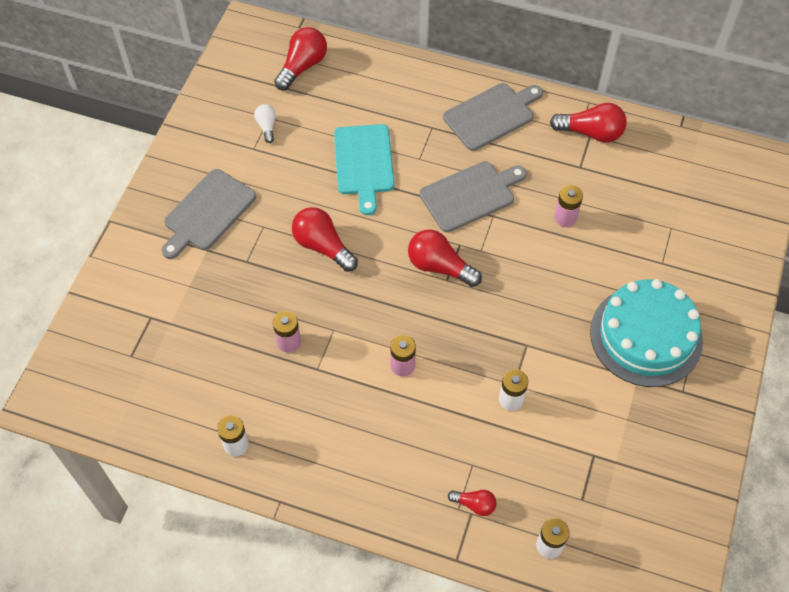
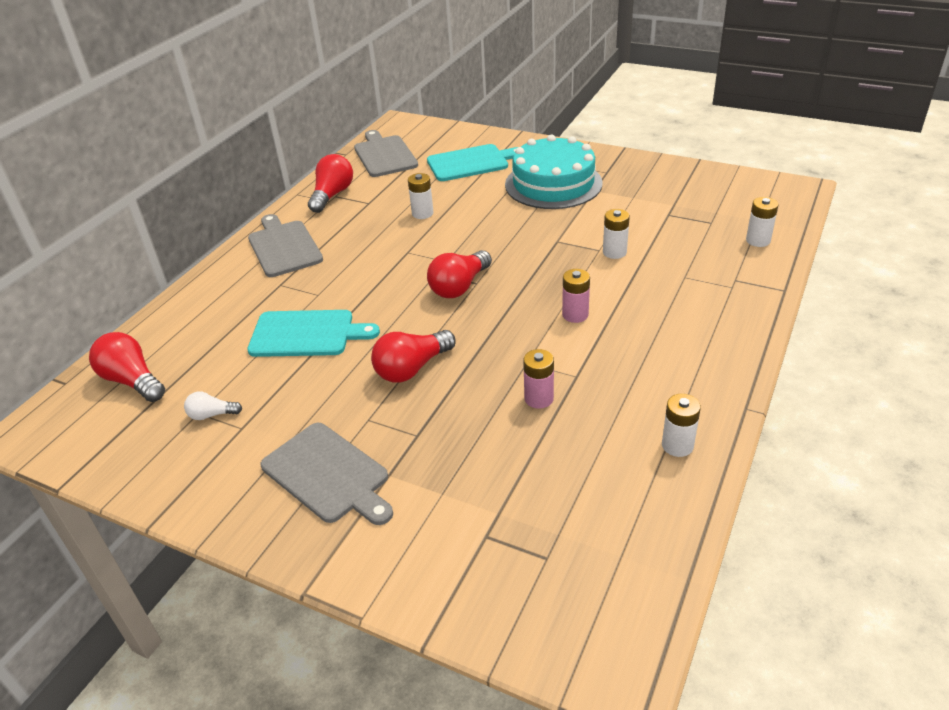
camera: 80 degrees left, 20 degrees down
grey cutting board [419,161,527,232] -> grey cutting board moved to [354,130,418,177]
red light bulb [448,490,497,516] -> none
pink battery [554,185,583,227] -> white battery [408,173,433,219]
none -> turquoise cutting board [427,144,518,181]

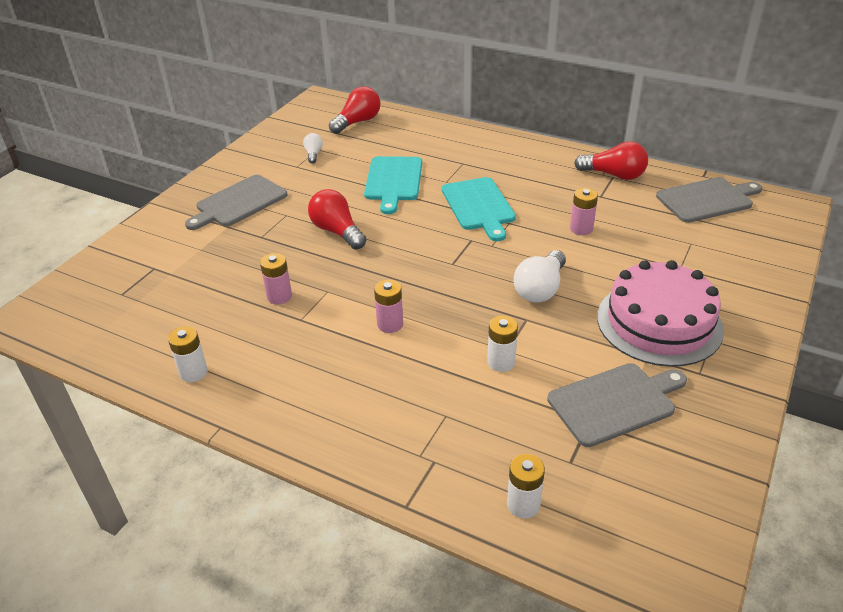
camera: 90 degrees right, 0 degrees up
grey cutting board [248,214,323,277] -> grey cutting board moved to [547,363,687,447]
white battery [408,173,433,219] -> pink battery [570,188,598,235]
turquoise cutting board [427,144,518,181] -> turquoise cutting board moved to [442,177,516,241]
red light bulb [427,250,492,298] -> none
turquoise cake [505,135,603,209] -> pink cake [597,260,724,367]
none -> white light bulb [514,250,566,303]

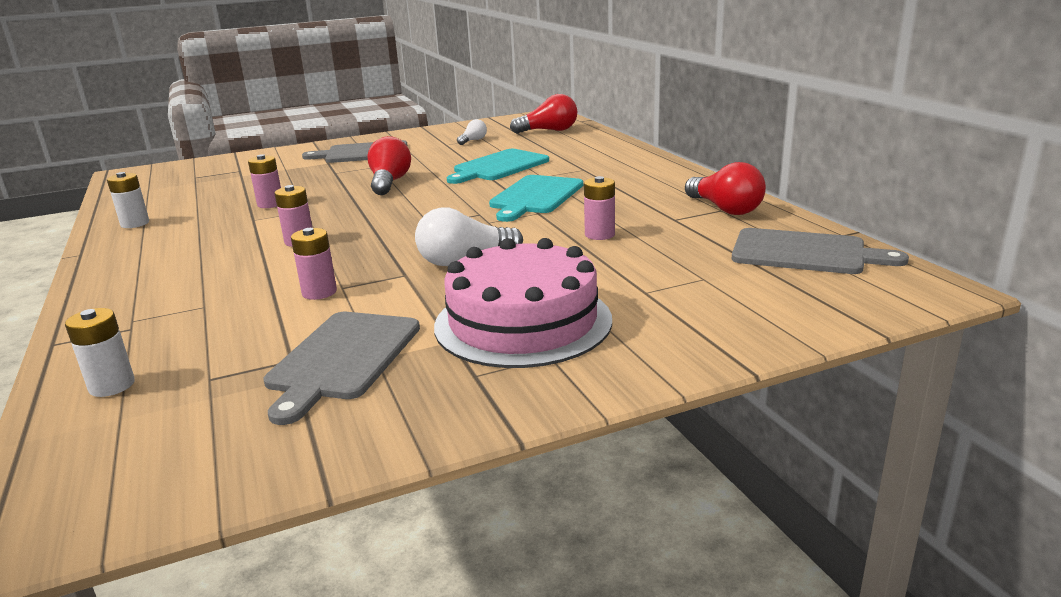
camera: 40 degrees right, 15 degrees down
white battery [487,316,518,372] -> pink battery [291,228,337,300]
grey cutting board [547,363,687,447] -> grey cutting board turned 90 degrees clockwise [264,312,420,425]

